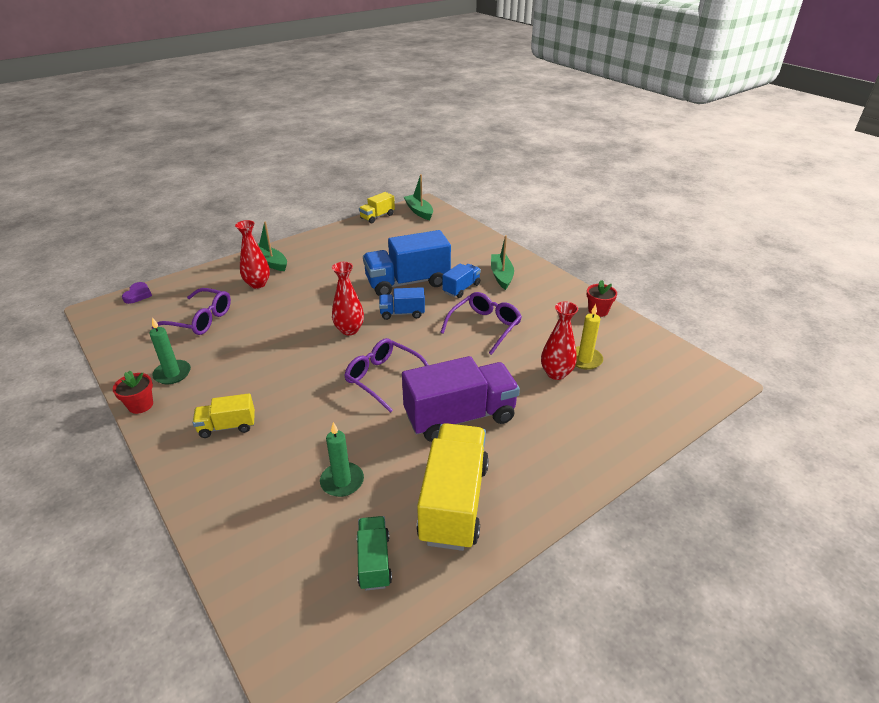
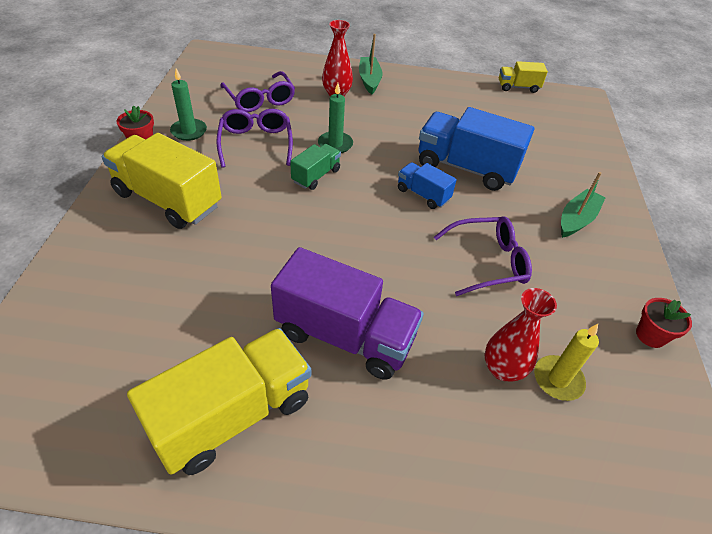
camera: 40 degrees right, 10 degrees up
purple heart [122,282,152,304] -> none
yellow truck [193,393,255,438] -> yellow truck [102,133,222,229], size x1.95
green candle [320,422,364,497] -> green candle moved to [318,83,353,153]
red vase [332,262,364,335] -> none
purple glasses [344,338,429,413] -> purple glasses moved to [216,109,293,168]
green truck [357,516,392,591] -> green truck moved to [290,144,341,190]
green boat [404,174,433,220] -> none
blue truck [442,264,481,298] -> none

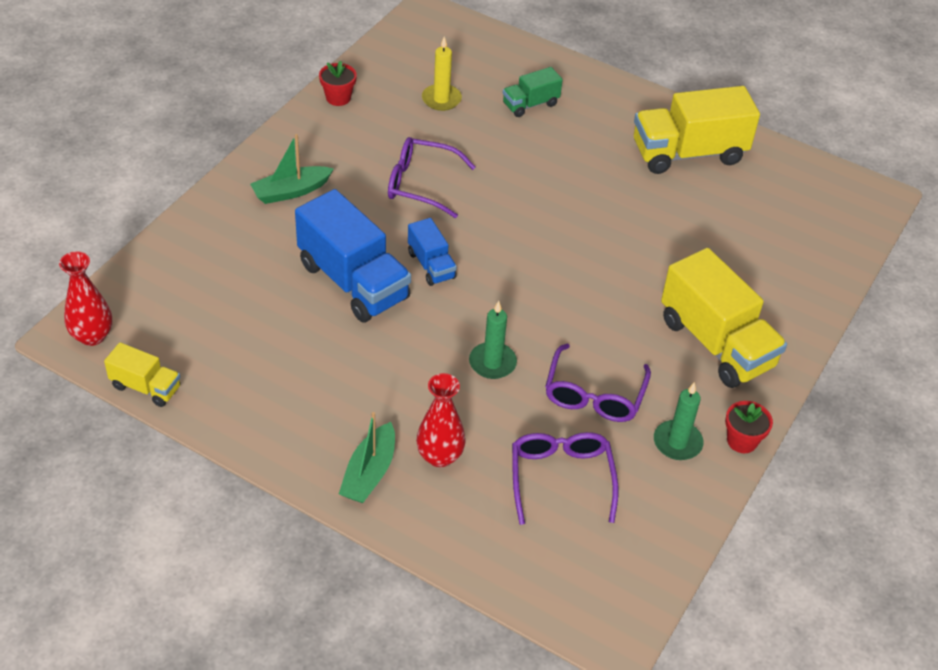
camera: 155 degrees left, 0 degrees up
purple truck [271,247,424,380] -> none
green truck [290,144,341,190] -> green truck moved to [503,67,563,117]
red vase [485,288,557,382] -> red vase moved to [59,251,112,346]

